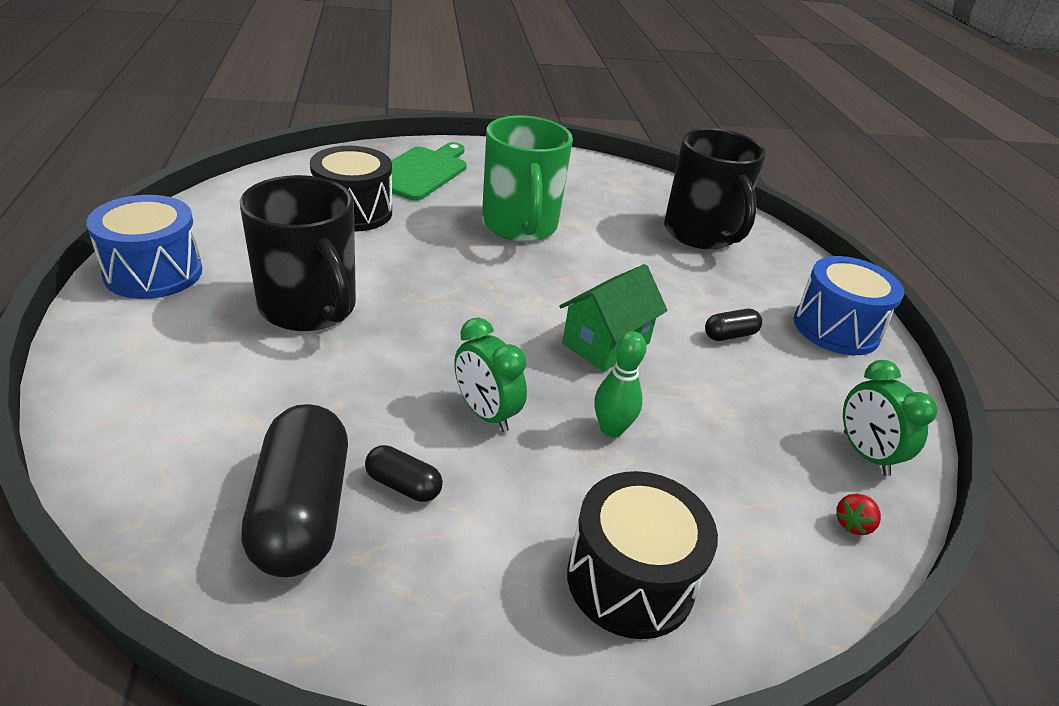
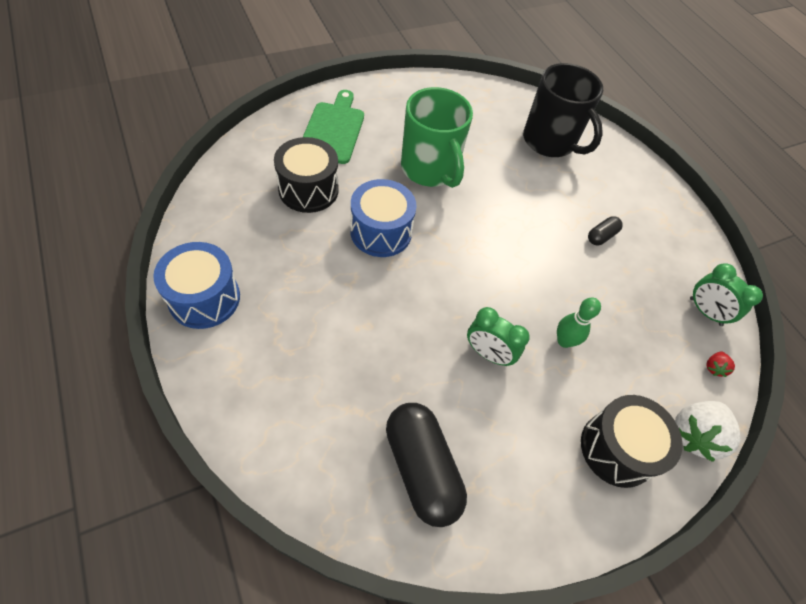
camera: 20 degrees left, 20 degrees up
black mug [240,175,356,331] -> none
black capsule [365,445,443,502] -> none
green house [559,264,667,372] -> none
blue drum [794,256,904,355] -> blue drum moved to [350,179,417,257]
none -> white strawberry [675,401,741,462]

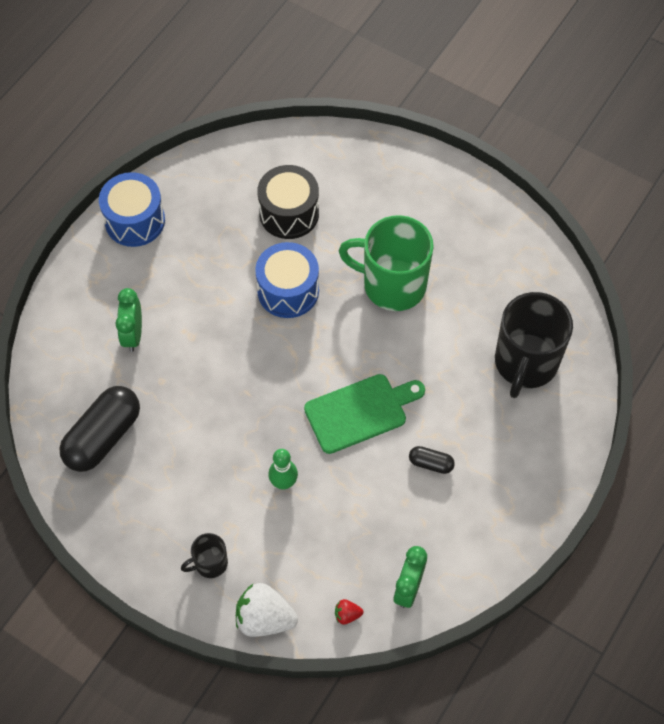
camera: 65 degrees right, 5 degrees up
green cutting board [303,90,364,164] -> green cutting board moved to [304,374,425,454]
green mug [401,87,473,188] -> green mug turned 75 degrees clockwise [339,215,434,311]
green clock [467,307,530,366] -> green clock moved to [115,288,142,352]
black drum [581,395,683,488] -> black mug [181,533,228,578]

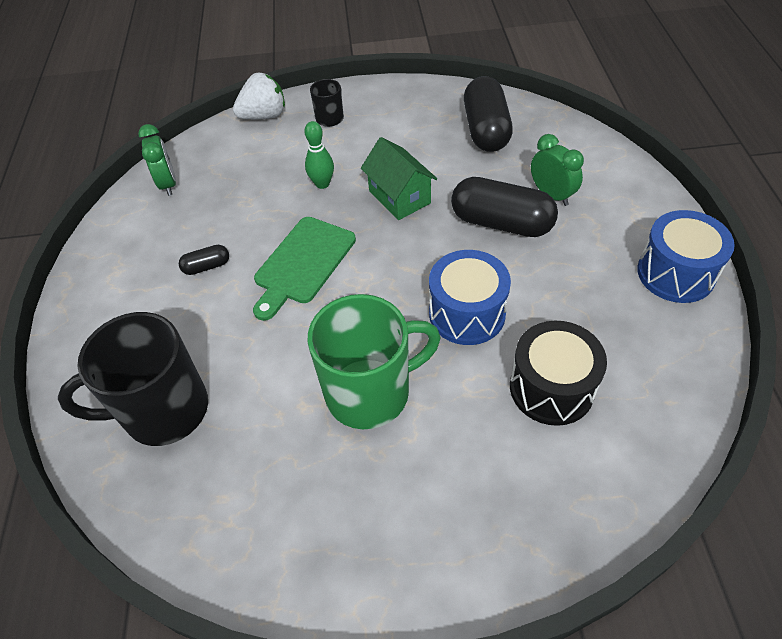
camera: 145 degrees right, 10 degrees down
red strawberry [335,599,363,625] -> none
black mug [495,292,573,398] -> black mug turned 90 degrees counterclockwise [58,312,208,446]
none -> green house [361,137,437,220]
none -> black capsule [451,177,558,237]

